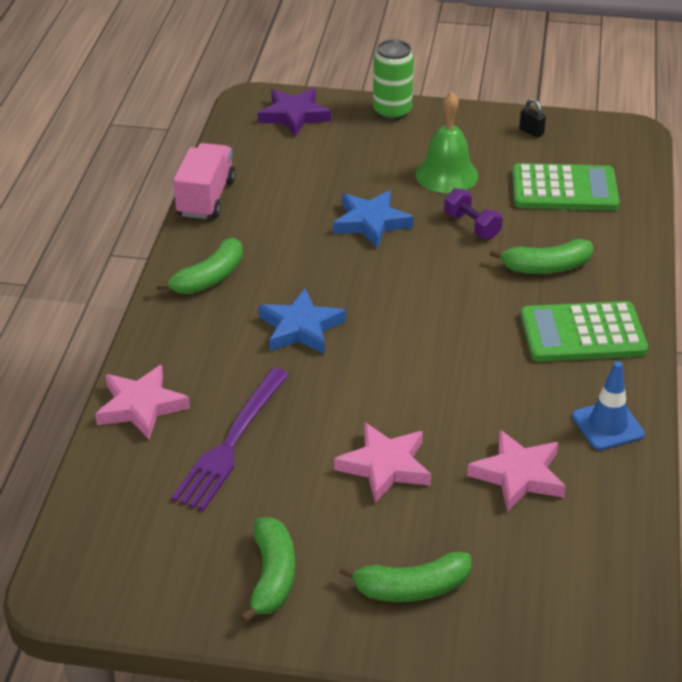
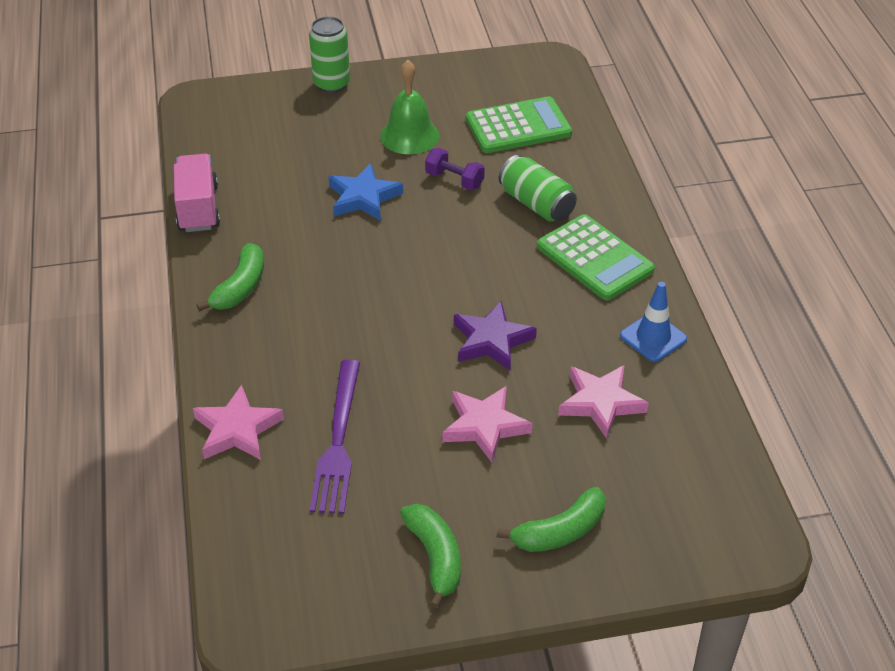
camera: 20 degrees left, 5 degrees up
purple star [258,88,331,136] -> purple star moved to [454,301,537,370]
blue star [259,289,346,354] -> none
green banana [490,239,593,274] -> green can [499,155,577,222]
black padlock [519,99,546,138] -> none
green calculator [520,301,648,362] -> green calculator turned 105 degrees counterclockwise [537,214,655,300]

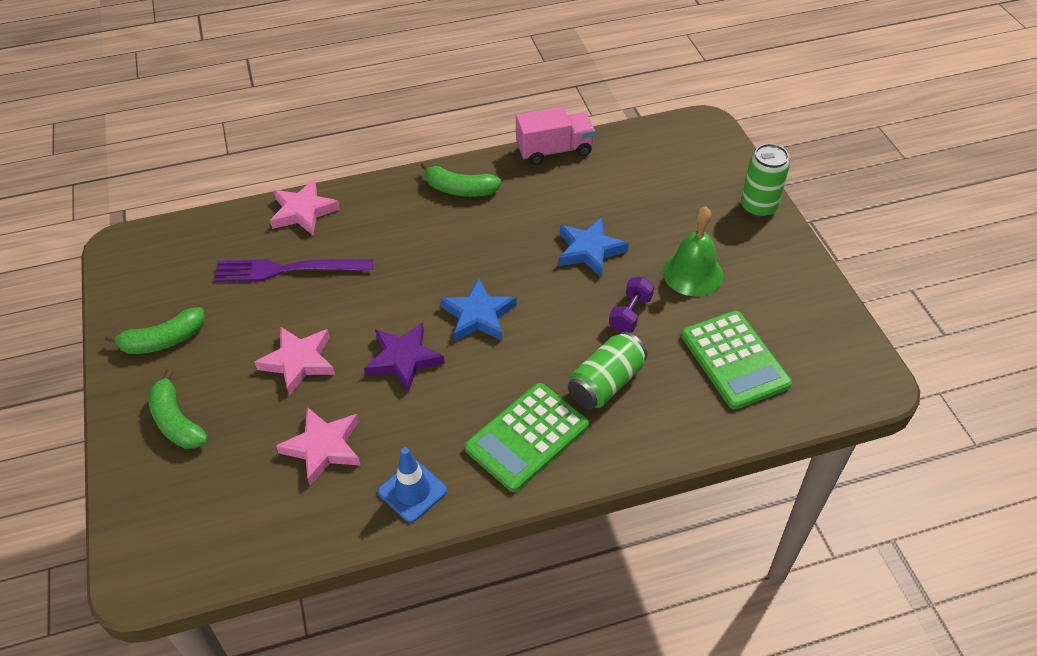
camera: 85 degrees right, 5 degrees up
none -> blue star [440,278,517,342]

